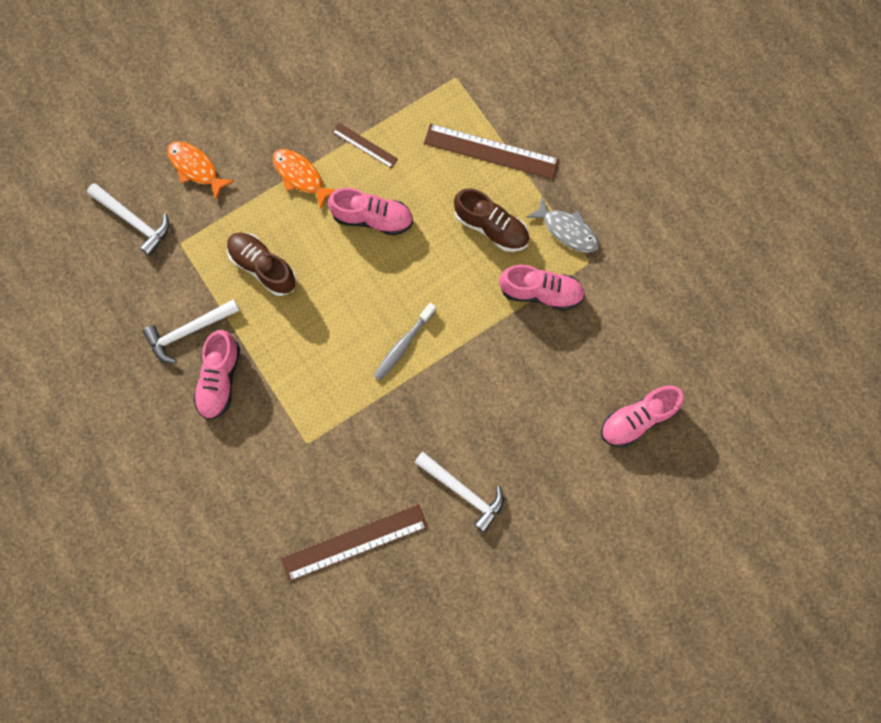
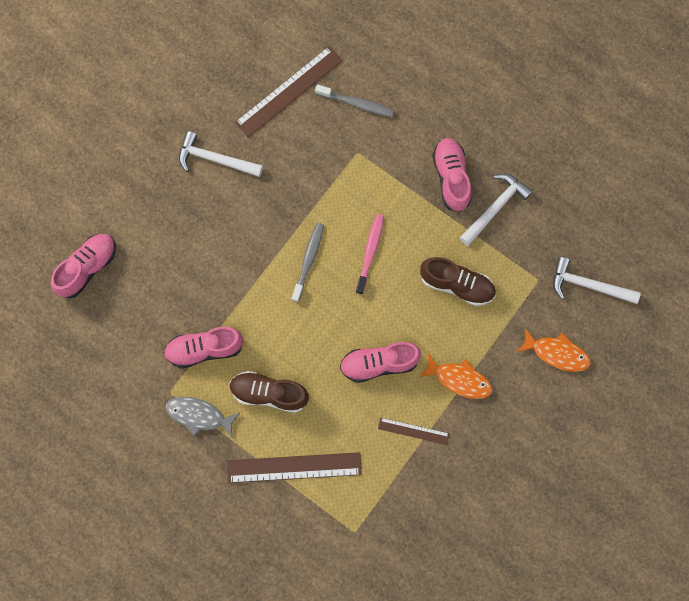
camera: 160 degrees right, 0 degrees up
none -> grey toothbrush [315,84,394,117]
none -> pink toothbrush [356,214,384,294]

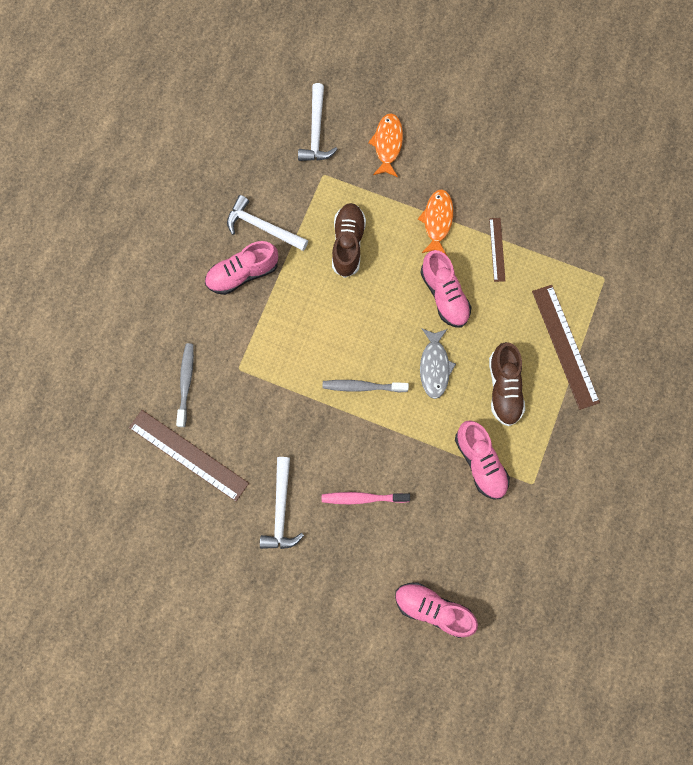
camera: 105 degrees left, 0 degrees up
grey fish [166,397,240,437] -> grey fish moved to [420,329,456,399]
pink toothbrush [356,214,384,294] -> pink toothbrush moved to [322,492,410,504]

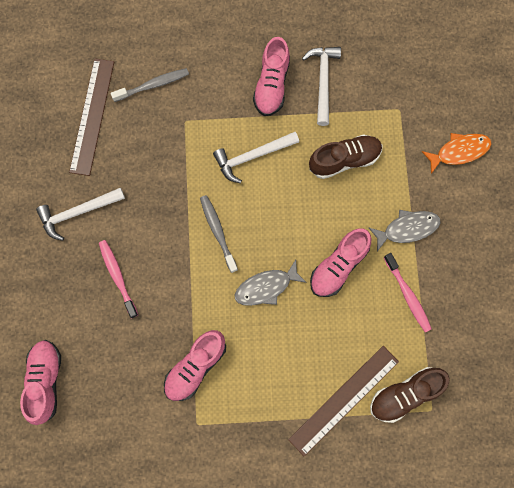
camera: 65 degrees right, 0 degrees up
pink shoe [205,241,278,295] -> pink shoe turned 120 degrees counterclockwise [253,37,290,116]
white hammer [298,83,338,161] -> white hammer moved to [213,132,299,183]
orange fish [418,189,453,256] -> grey fish [369,210,441,251]
brown ruler [489,218,505,282] -> pink toothbrush [384,253,432,332]
brown shoe [489,342,525,426] -> brown shoe moved to [370,367,450,423]

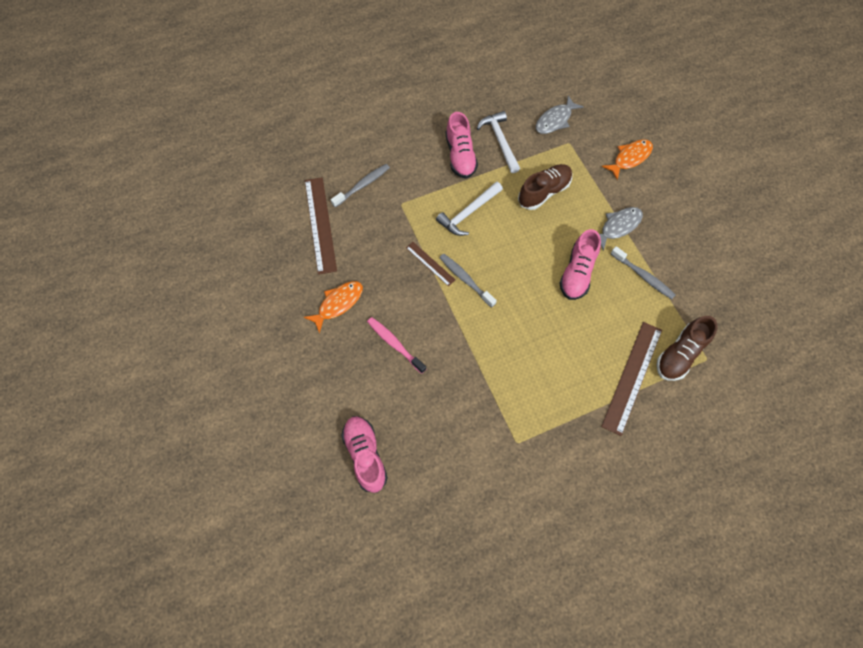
camera: 20 degrees left, 10 degrees down
white hammer [36,188,125,241] -> orange fish [304,281,363,333]
pink shoe [164,330,226,401] -> none
grey fish [235,260,307,306] -> grey fish moved to [536,95,583,134]
pink toothbrush [384,253,432,332] -> grey toothbrush [611,246,675,300]
none -> brown ruler [406,242,455,286]

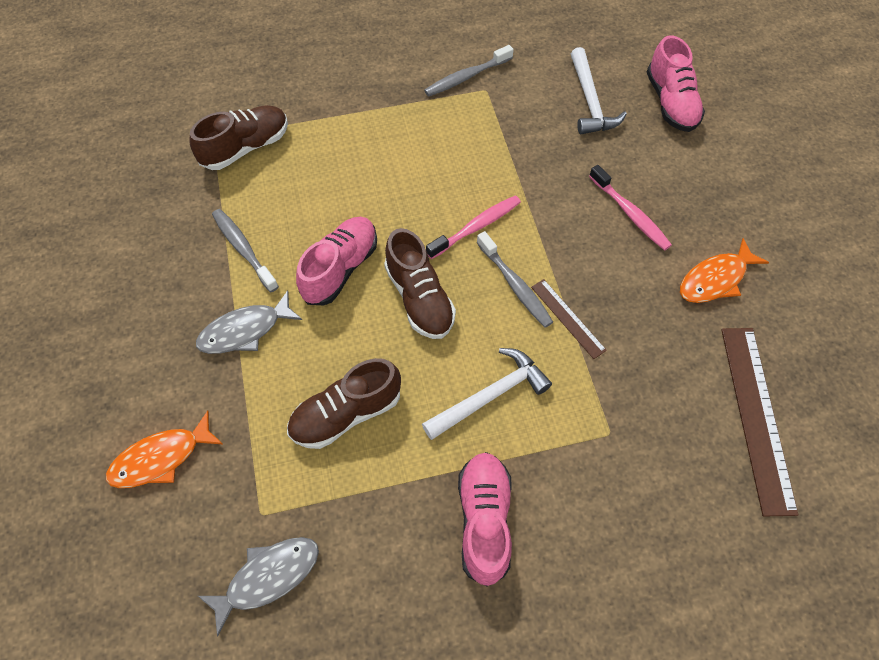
camera: 170 degrees left, 5 degrees down
grey toothbrush [331,164,390,208] -> grey toothbrush moved to [424,45,514,97]
white hammer [477,111,520,173] -> white hammer moved to [571,47,627,135]
brown ruler [601,322,662,436] -> none
none -> brown shoe [384,228,456,339]
none -> pink toothbrush [426,195,521,259]

